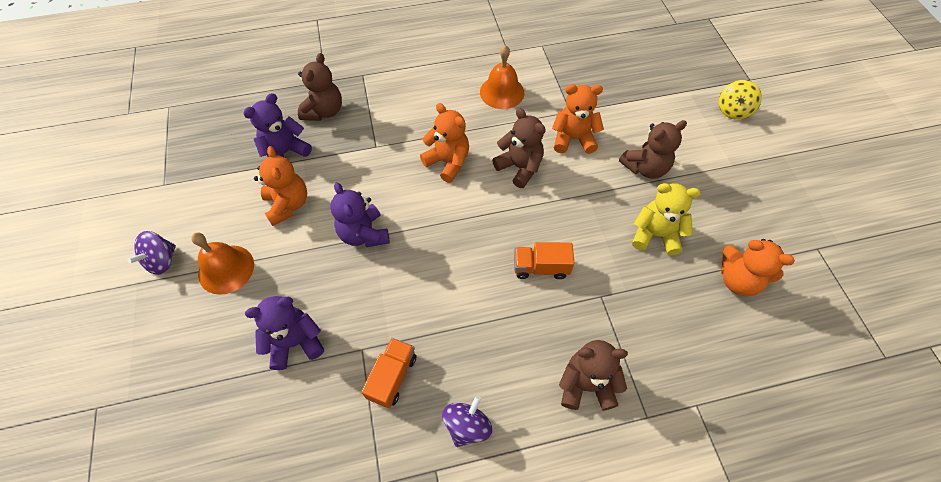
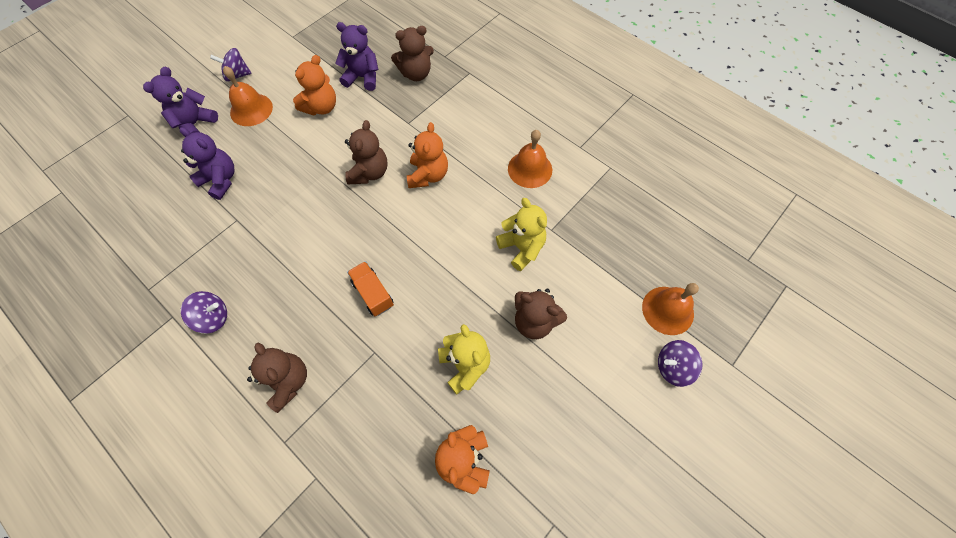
camera: 55 degrees right, 5 degrees up
purple teddy bear [330,182,390,247] -> purple teddy bear moved to [143,67,218,133]
orange truck [361,338,417,408] -> none
brown teddy bear [492,108,546,188] -> brown teddy bear moved to [345,120,388,184]
orange teddy bear [552,84,604,154] -> yellow teddy bear [496,198,547,271]
yellow spinning top [719,80,762,120] -> purple spinning top [658,340,702,387]
none -> orange bell [642,283,699,335]

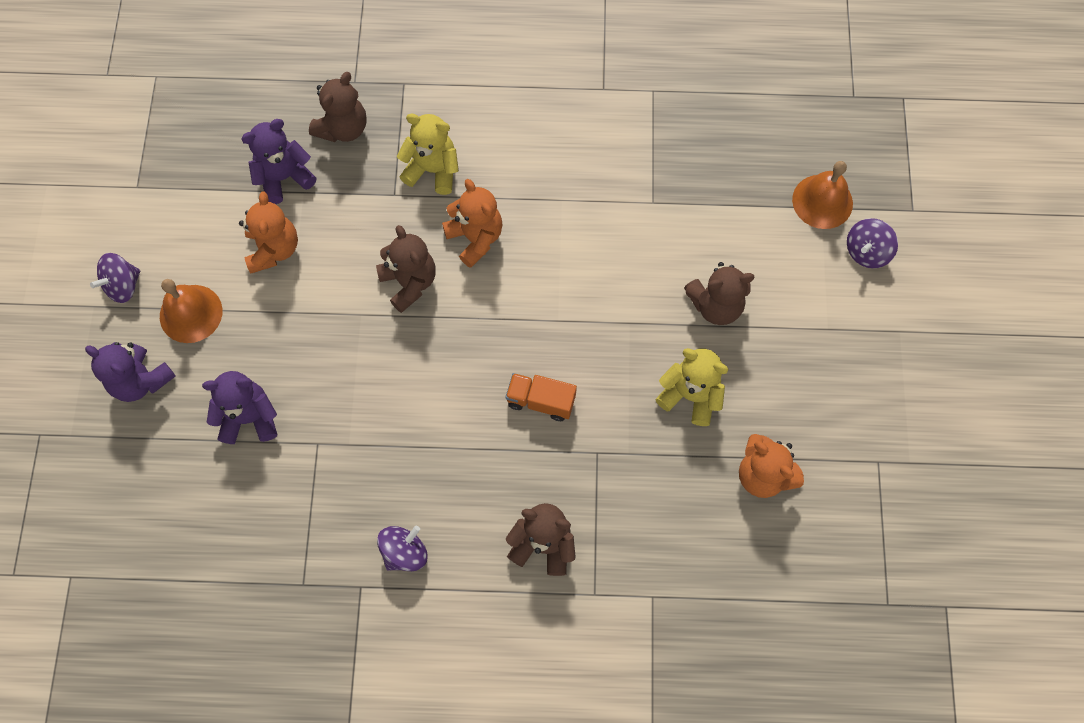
camera: 40 degrees left, 5 degrees up
purple teddy bear [143,67,218,133] -> purple teddy bear turned 45 degrees counterclockwise [85,342,176,402]
yellow teddy bear [496,198,547,271] -> yellow teddy bear moved to [397,114,459,195]
orange bell [508,130,552,188] -> none

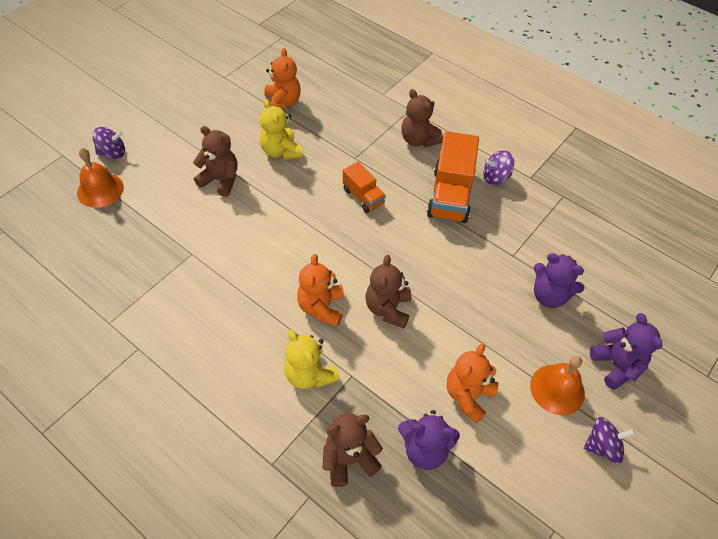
camera: 145 degrees left, 15 degrees down
none -> orange truck [427,131,479,223]

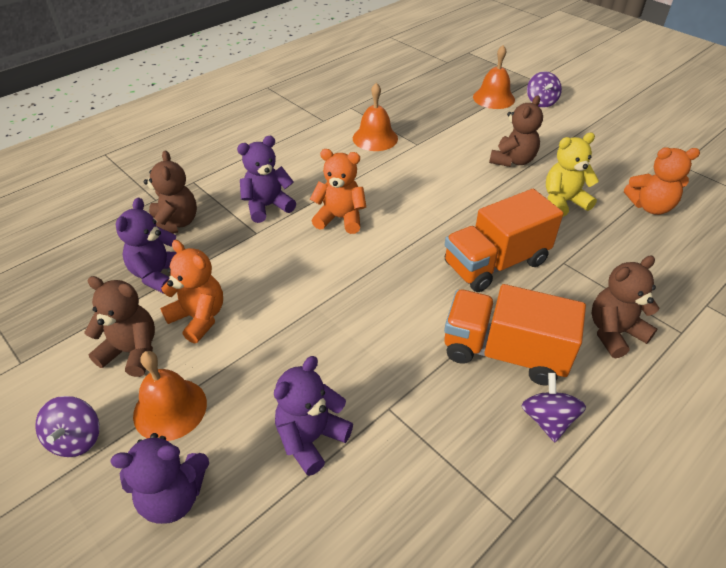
camera: 100 degrees right, 10 degrees down
yellow teddy bear [284,330,340,389] -> purple teddy bear [237,136,296,223]
orange truck [343,162,386,213] -> orange truck [445,189,563,292], size x1.78
brown teddy bear [366,255,411,329] -> brown teddy bear moved to [84,276,155,377]
none -> orange bell [353,83,398,151]

